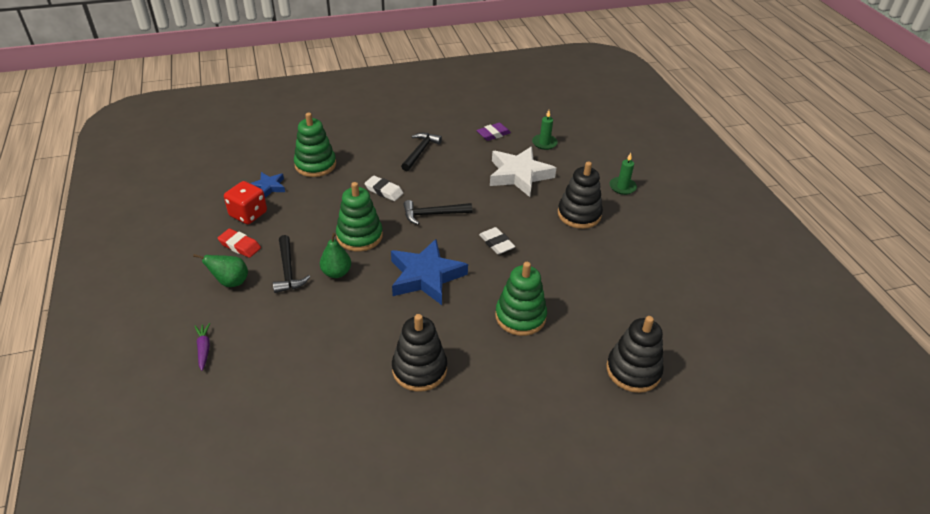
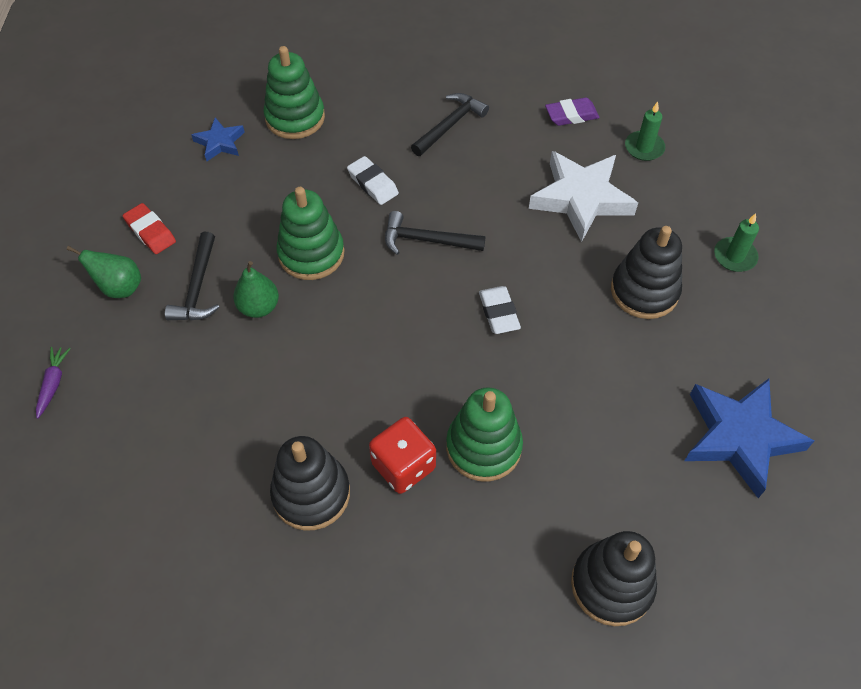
camera: 20 degrees right, 15 degrees up
red dice [224,181,267,224] -> red dice moved to [369,417,436,494]
blue star [391,239,468,305] -> blue star moved to [684,378,814,498]

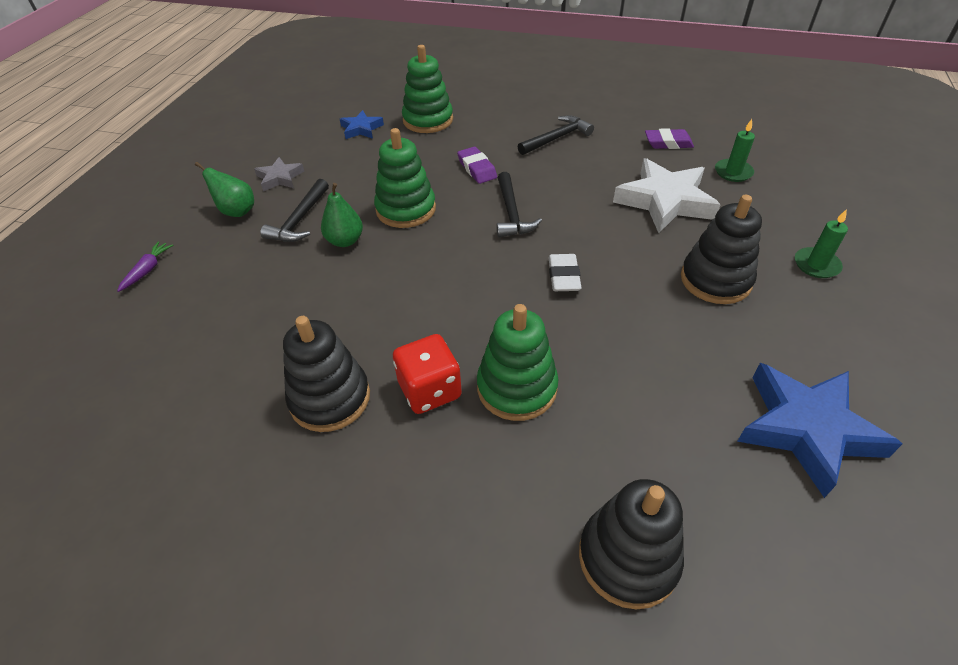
camera: 15 degrees right, 10 degrees down
red eraser [123,203,176,254] -> grey star [254,157,304,192]
white eraser [347,156,399,205] -> purple eraser [457,147,497,184]
black hammer [385,211,486,255] -> black hammer turned 120 degrees counterclockwise [496,172,542,237]

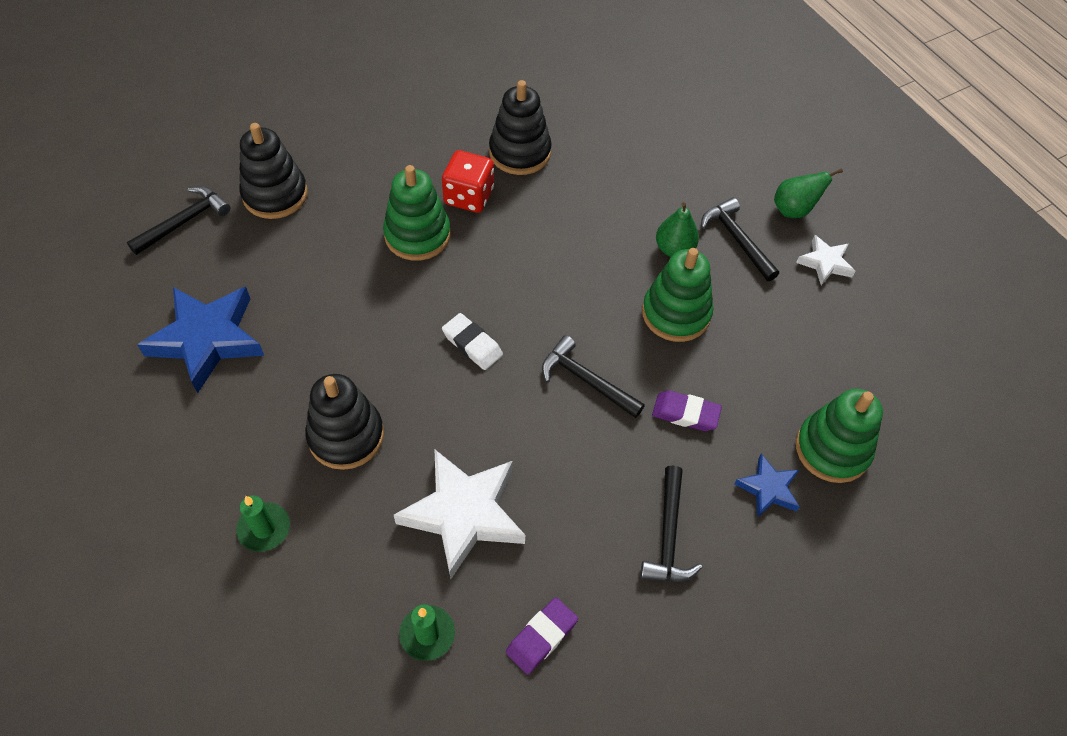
camera: 130 degrees right, 10 degrees up
purple carrot [117,242,173,292] -> none
grey star [254,157,304,192] -> white star [796,235,855,285]
blue star [340,110,384,139] -> blue star moved to [735,454,800,518]
none -> black hammer [127,186,230,255]

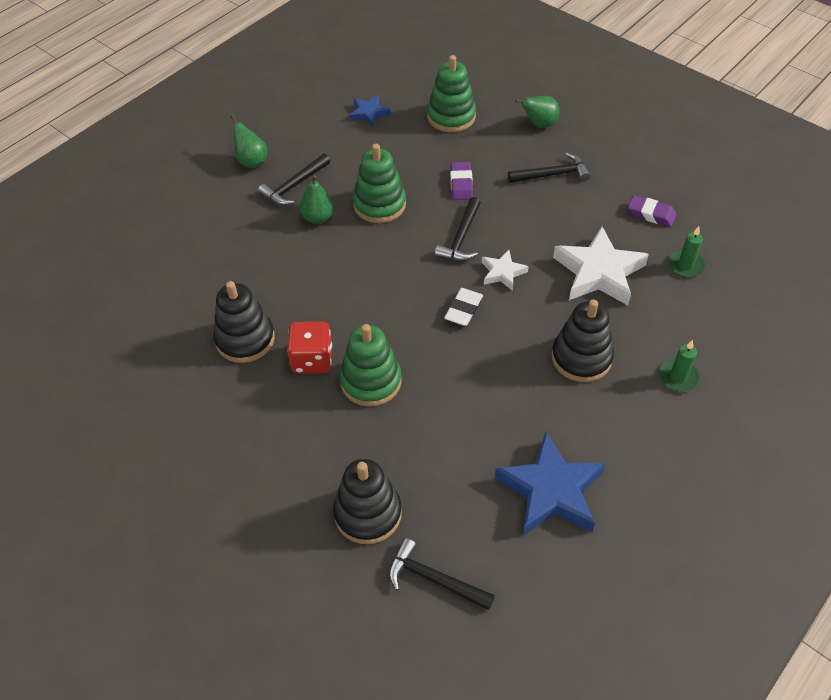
camera: 105 degrees left, 5 degrees down
blue star [735,454,800,518] -> blue star moved to [350,95,391,127]
white star [796,235,855,285] -> white star moved to [482,250,529,291]
none -> green pear [515,96,559,128]

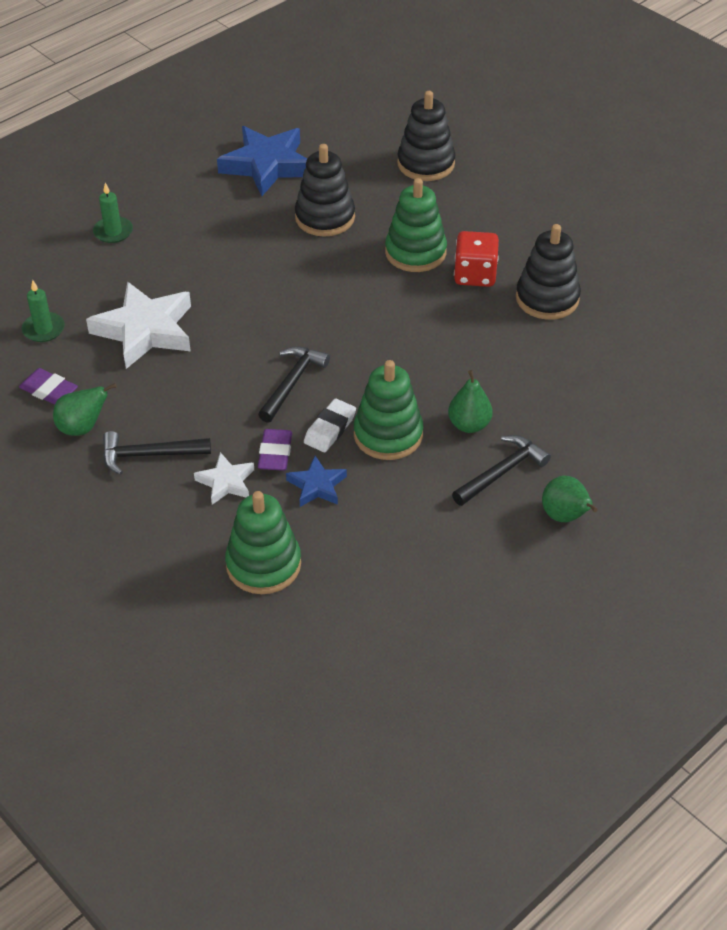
camera: 175 degrees left, 5 degrees down
blue star [350,95,391,127] -> blue star moved to [286,456,347,507]
black hammer [389,538,495,610] -> none
white eraser [444,288,483,326] -> white eraser moved to [304,399,356,452]
white star [482,250,529,291] -> white star moved to [194,452,254,505]
green pear [515,96,559,128] -> green pear moved to [53,383,117,436]
black stacking toy [552,299,614,382] -> black stacking toy moved to [295,144,355,236]

